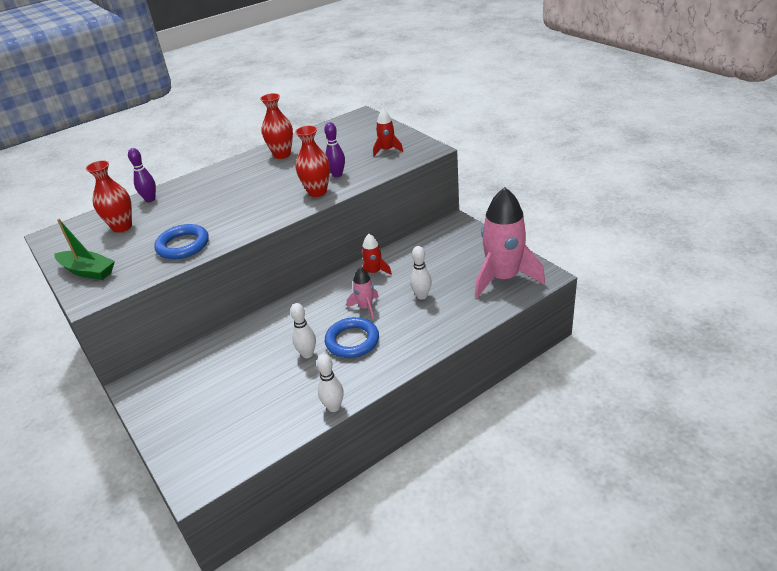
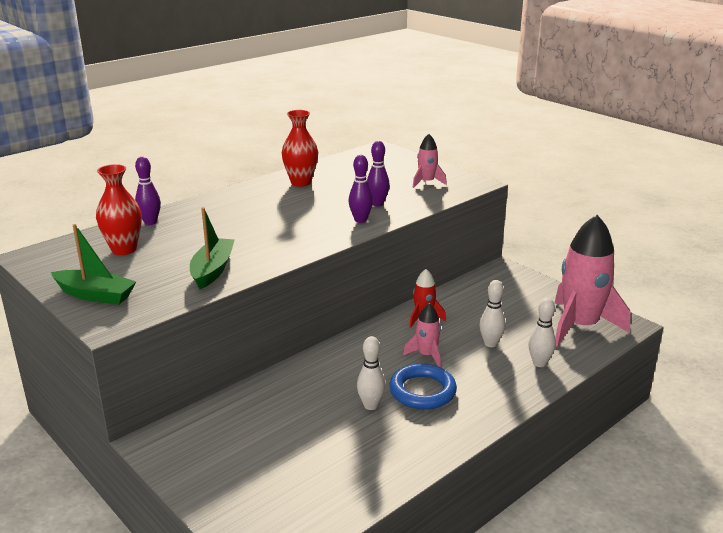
camera: 10 degrees left, 10 degrees down
blue ring [154,224,209,259] -> green boat [190,207,235,289]
red vase [295,126,330,197] -> purple bowling pin [348,155,373,223]
white bowling pin [317,354,344,412] -> white bowling pin moved to [528,298,556,367]
red rocket [373,109,403,156] -> pink rocket [412,134,447,188]

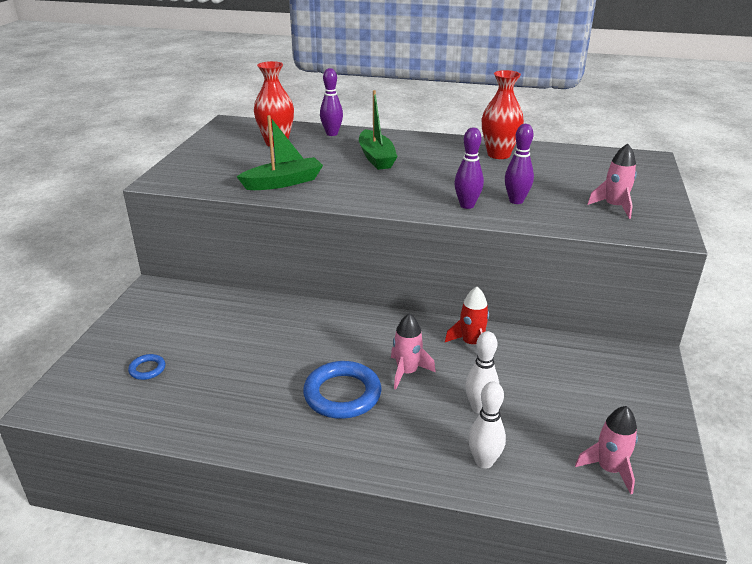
camera: 55 degrees right, 5 degrees up
green boat [51,224,136,305] -> green boat moved to [359,90,398,170]
white bowling pin [357,336,386,410] -> none
pink rocket [554,215,630,347] -> pink rocket [575,406,638,494], size x0.47
none -> blue ring [128,354,166,380]

